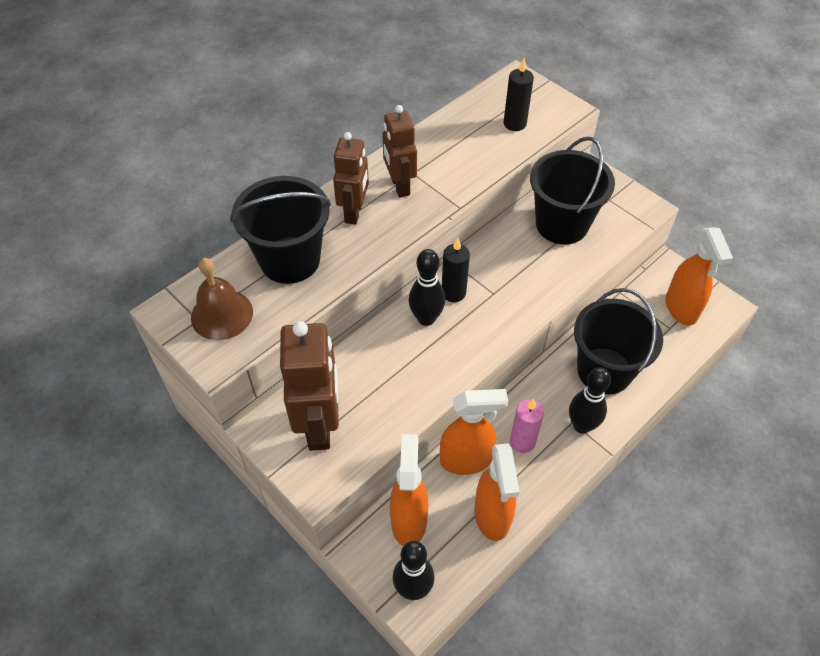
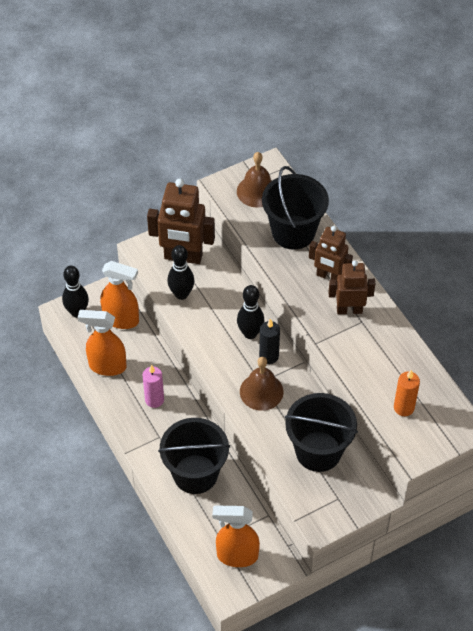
camera: 105 degrees right, 0 degrees up
orange spray bottle [440,389,508,475] -> none
black candle [503,58,534,131] -> orange candle [394,370,420,416]
black bowling pin [569,367,611,434] -> black bowling pin moved to [167,245,195,300]
none -> brown bell [240,357,283,411]

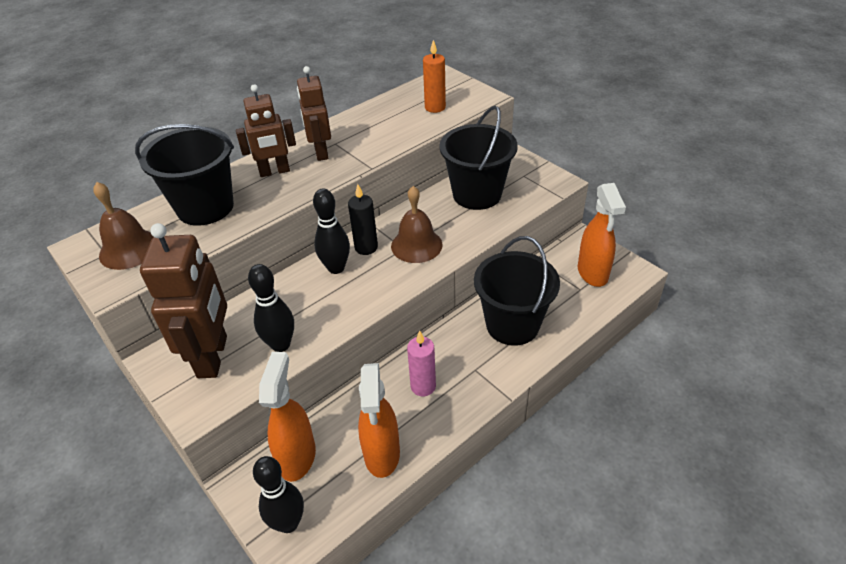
camera: 100 degrees left, 10 degrees down
brown robot [309,226,353,280] -> brown robot turned 60 degrees clockwise [236,84,296,177]

